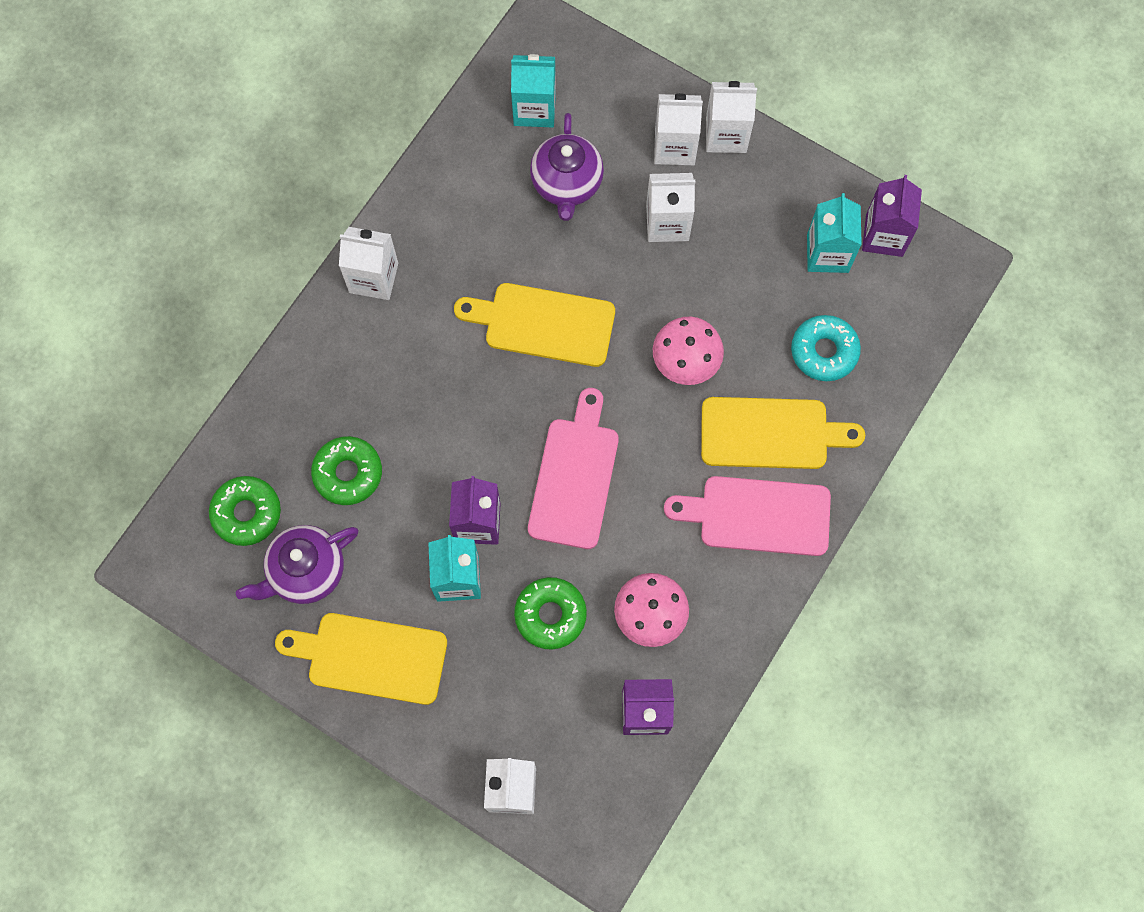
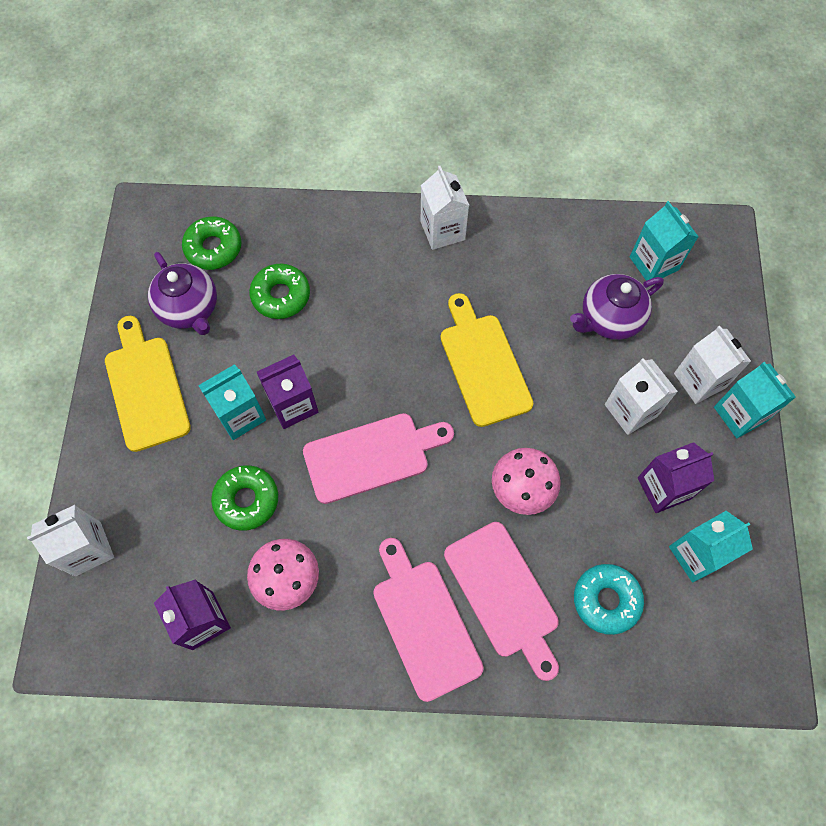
camera: 60 degrees right, 5 degrees down
purple teapot [236,525,358,604] -> purple teapot turned 150 degrees counterclockwise [148,252,217,335]
yellow cutting board [701,397,865,469] -> pink cutting board [444,522,559,681]
white carton [706,81,757,153] -> turquoise carton [714,362,796,438]
purple carton [862,175,922,257] -> purple carton moved to [638,442,714,513]

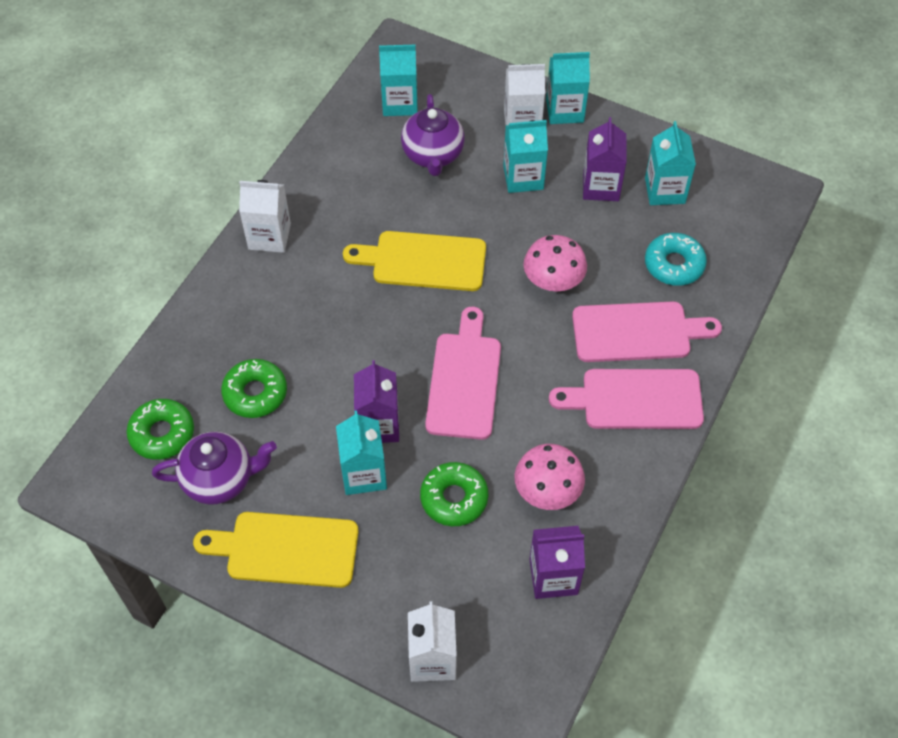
camera: 65 degrees left, 10 degrees down
white carton [605,358,678,435] -> turquoise carton [503,120,548,193]

